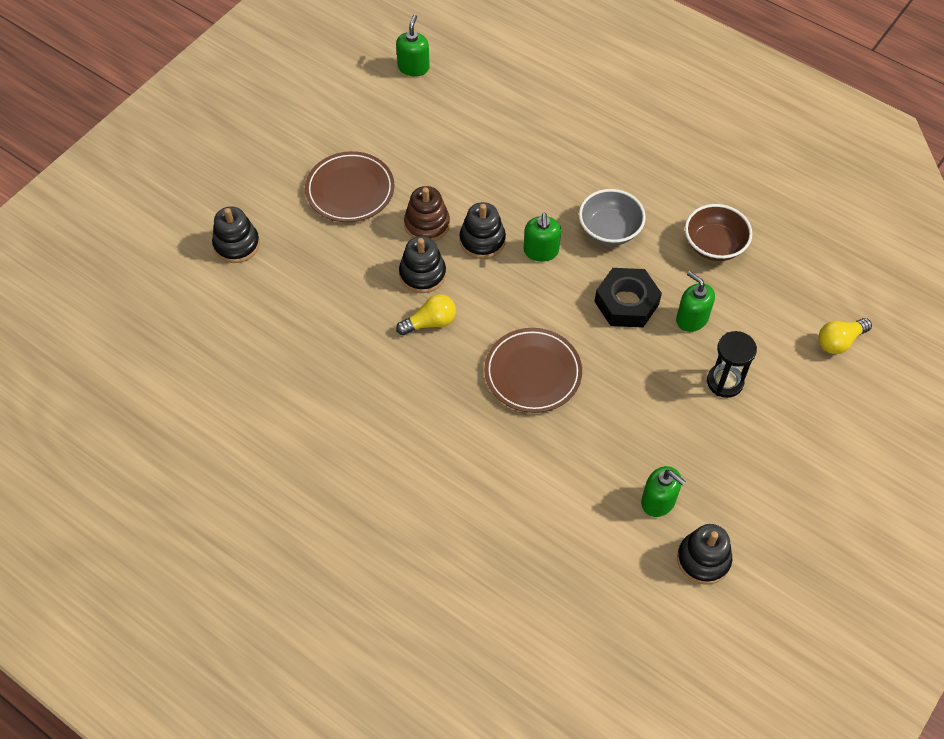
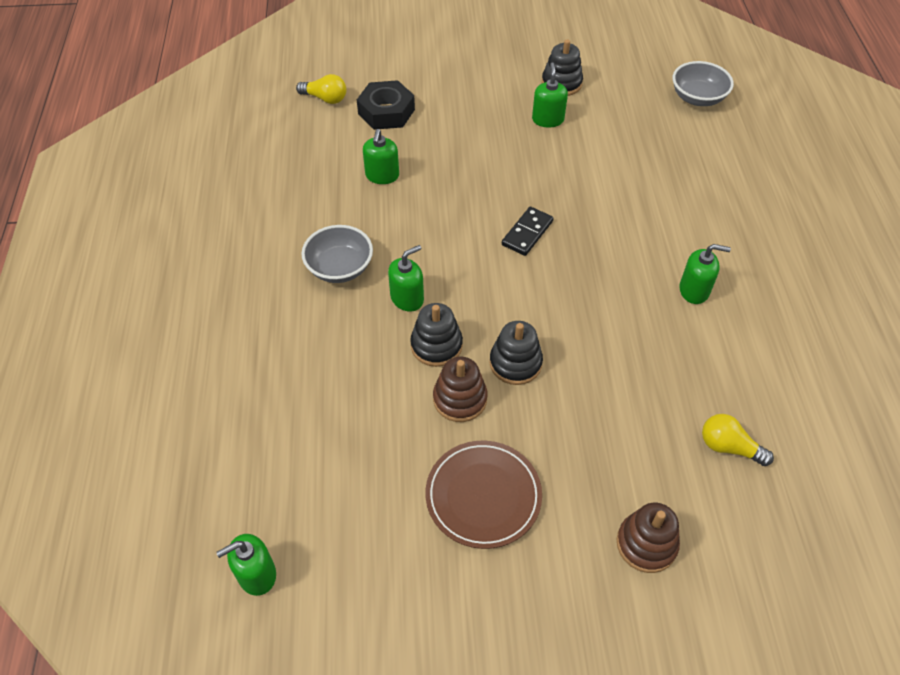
camera: 130 degrees left, 5 degrees down
black stacking toy [212,207,260,263] -> brown stacking toy [617,503,680,573]
yellow light bulb [396,294,456,335] -> yellow light bulb moved to [702,414,774,466]
brown plate [484,328,582,413] -> black domino [502,207,553,256]
black nut [594,268,662,328] -> black nut moved to [357,80,415,130]
brown bowl [685,204,752,261] -> none
black hourglass [707,331,757,398] -> none
none -> grey bowl [673,61,734,106]
none -> green soap dispenser [679,244,731,304]

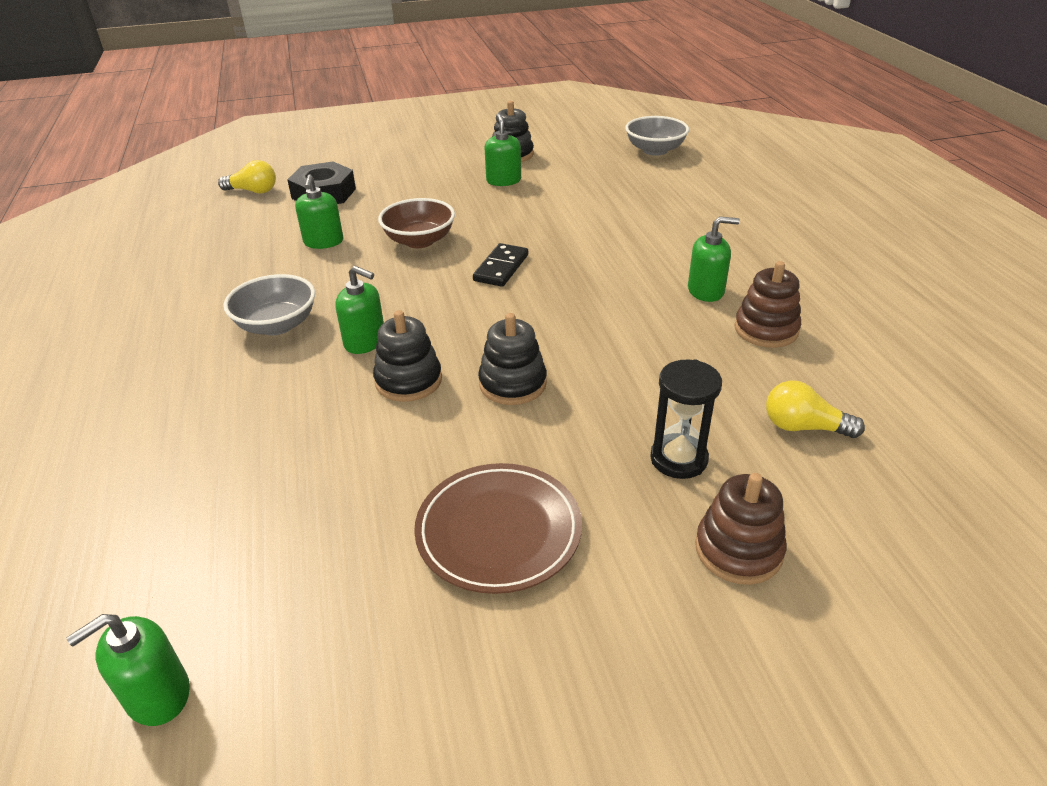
camera: 10 degrees left, 15 degrees down
green soap dispenser [388,245,424,311] -> green soap dispenser turned 75 degrees clockwise [335,266,384,354]
brown stacking toy [433,357,488,422] -> brown stacking toy moved to [734,261,801,348]
none -> brown bowl [378,198,455,248]
none -> black hourglass [650,359,722,479]

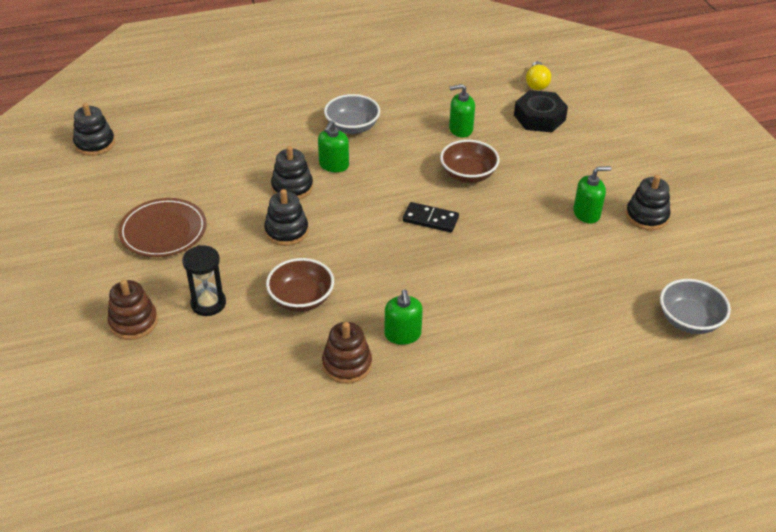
camera: 85 degrees right, 5 degrees up
green soap dispenser [66,614,190,726] -> black stacking toy [73,103,115,156]
yellow light bulb [766,381,865,438] -> none
none -> brown bowl [266,258,334,312]

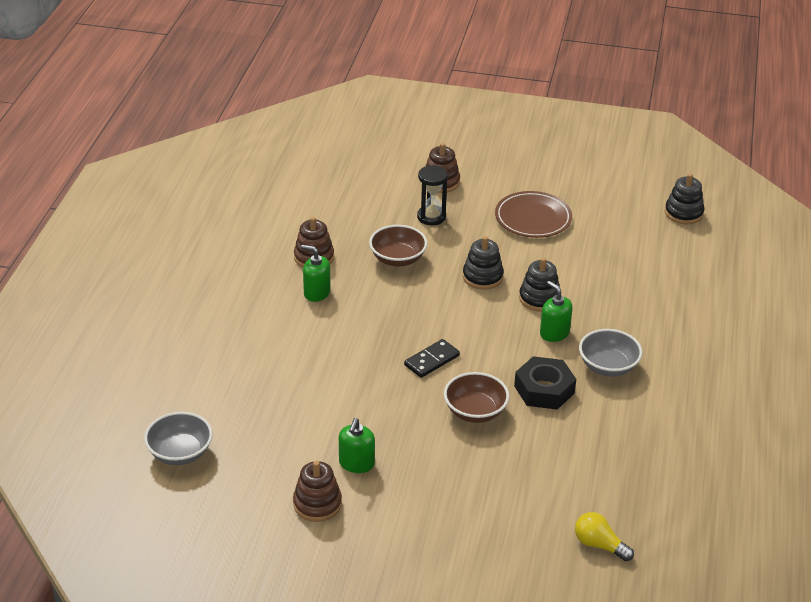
camera: 120 degrees right, 5 degrees down
green soap dispenser [449,84,475,137] -> none
black nut [514,90,568,132] -> black nut moved to [514,356,576,410]
black stacking toy [626,175,670,230] -> brown stacking toy [293,461,342,522]

